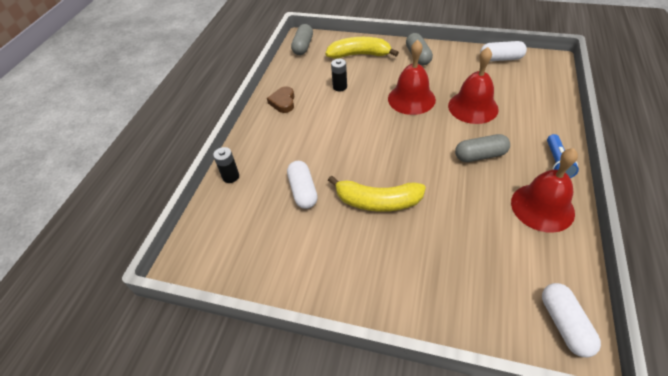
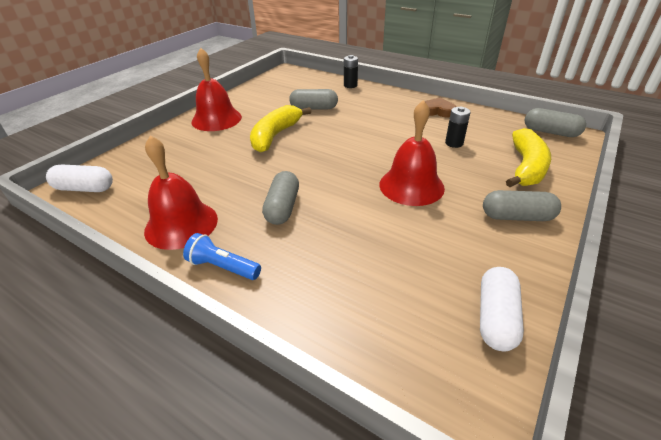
camera: 105 degrees right, 10 degrees down
white capsule [287,161,318,209] -> grey capsule [289,89,338,109]
red bell [448,47,499,124] -> red bell moved to [192,48,242,131]

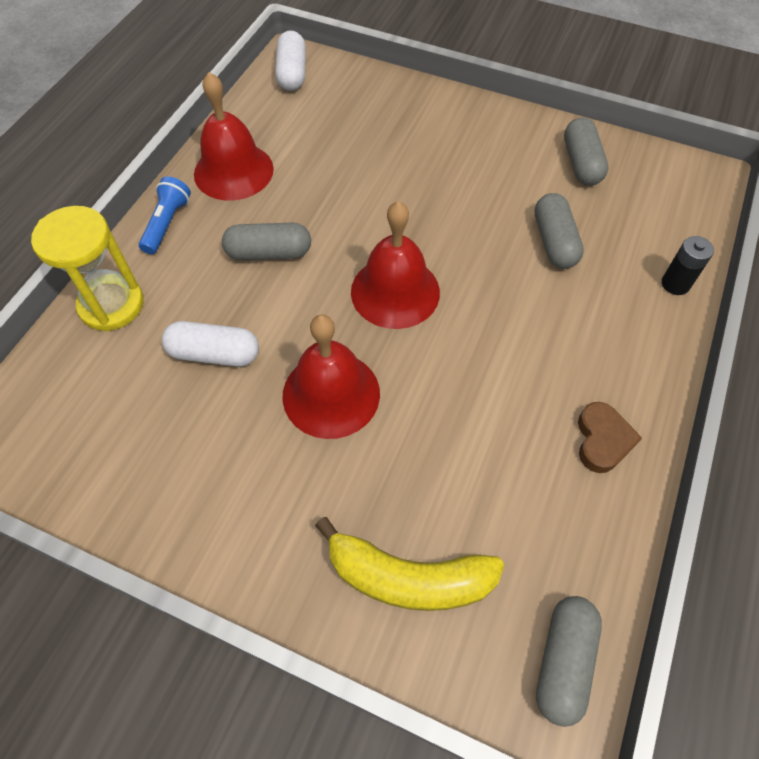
camera: 80 degrees right, 20 degrees up
red bell [192,48,242,131] -> red bell moved to [351,201,440,329]
yellow banana [250,105,311,152] -> none
black battery [445,107,471,148] -> none
white capsule [480,267,524,351] -> white capsule moved to [162,321,259,367]
grey capsule [483,190,561,221] -> grey capsule moved to [564,117,608,186]
none -> yellow hourglass [31,206,144,331]

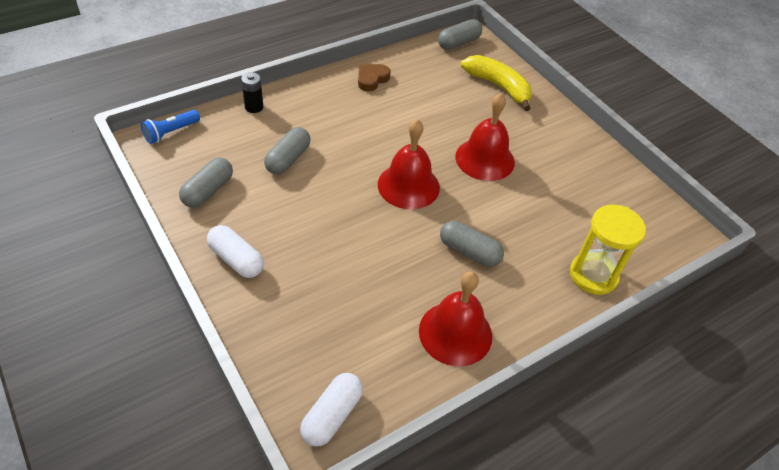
camera: 150 degrees left, 10 degrees down
blue flashlight [139,177,191,254] -> blue flashlight moved to [141,110,200,144]
white capsule [162,321,259,367] -> white capsule moved to [207,225,264,278]

